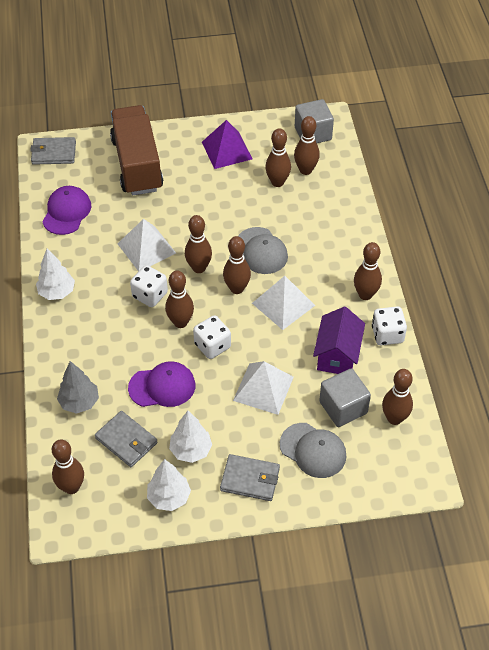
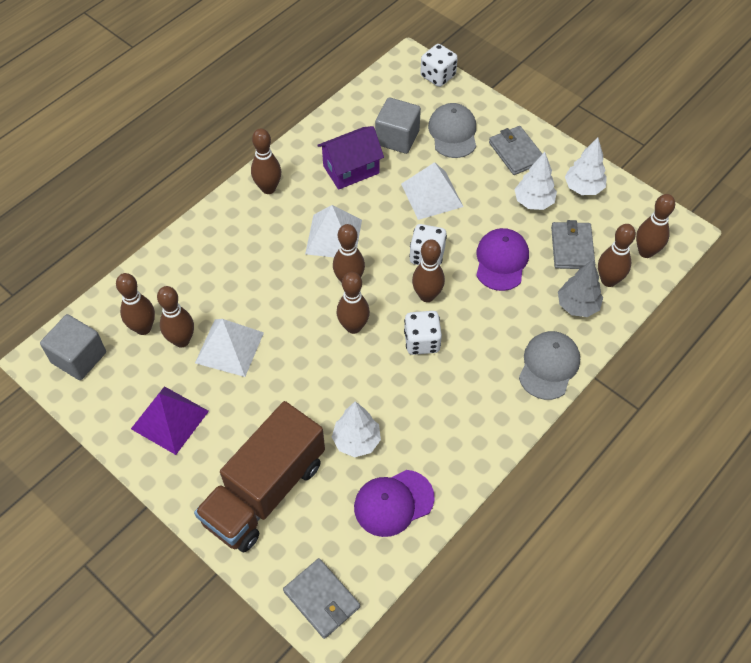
camera: 130 degrees left, 5 degrees up
white tree [36,248,75,300] -> white tree moved to [332,401,381,457]
white pyramid [118,219,176,271] -> white pyramid moved to [195,319,264,377]
purple cap [128,361,195,407] -> purple cap turned 60 degrees clockwise [476,228,529,291]
grey cap [238,227,288,274] -> grey cap moved to [519,331,580,400]
white dice [372,306,407,345] -> white dice moved to [420,44,458,87]
brown bowling pin [382,369,413,425] -> brown bowling pin moved to [598,224,636,287]

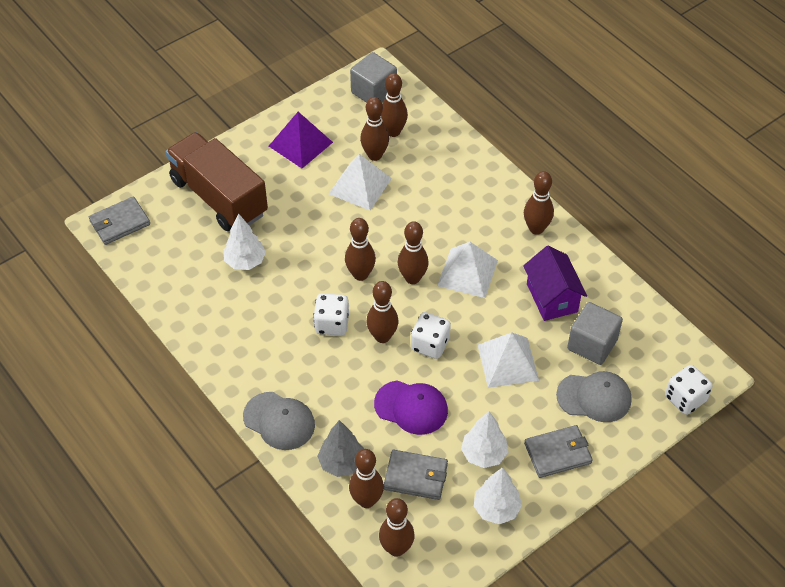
camera: 100 degrees right, 5 degrees down
purple cap [354,470,435,537] -> none

